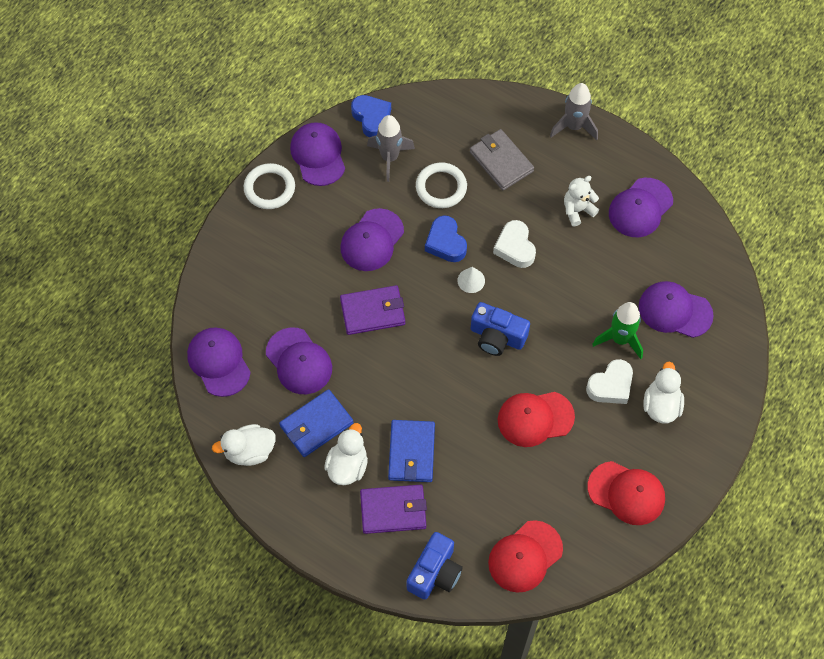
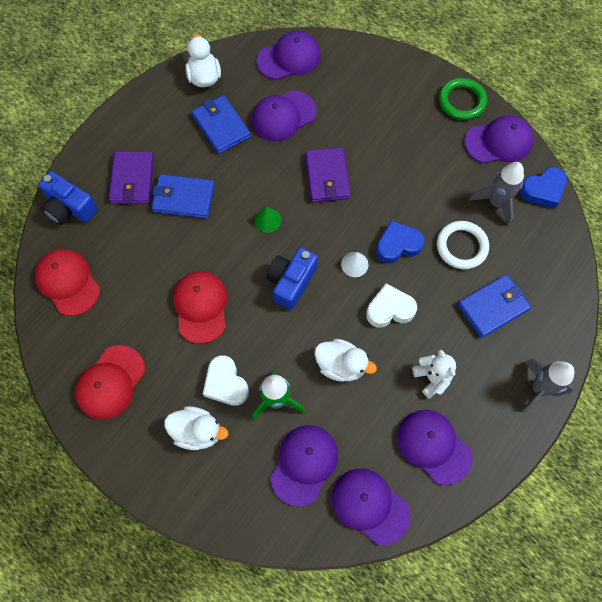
camera: 95 degrees right, 5 degrees up
white ring [244,163,295,209] -> green ring [439,78,487,120]
white duck [324,423,368,485] -> white duck moved to [314,339,377,382]
purple cap [340,208,404,271] -> purple cap moved to [332,469,411,545]
grey wallet [470,129,534,190] -> blue wallet [458,274,531,338]
none -> green cone [255,207,281,233]

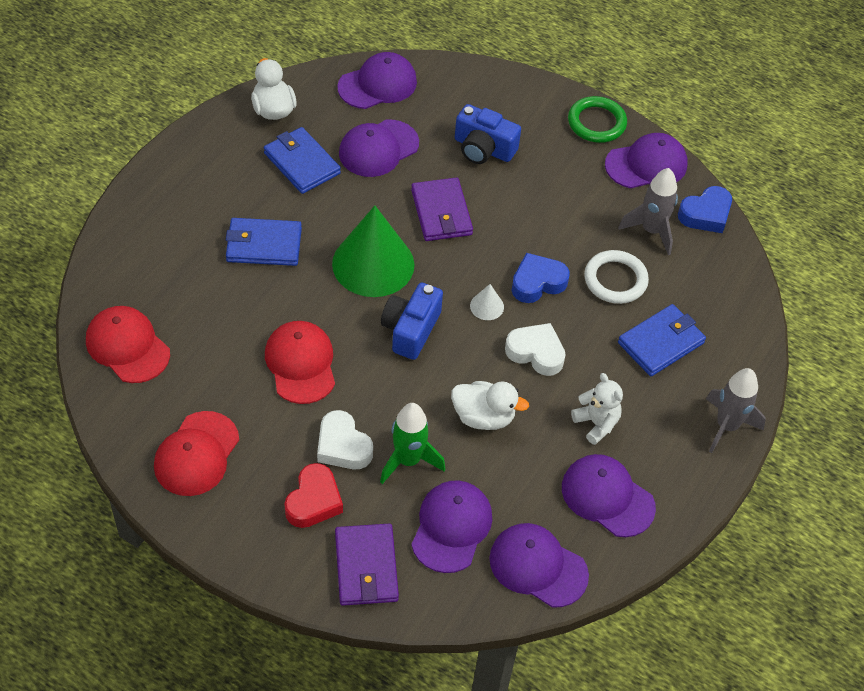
camera: 10 degrees left, 15 degrees down
blue camera [38,171,98,225] -> blue camera moved to [455,104,521,164]
purple wallet [109,151,154,204] -> purple wallet moved to [335,524,399,606]
white duck [164,406,228,450] -> red heart [284,463,343,528]
green cone [255,207,281,233] -> green cone [332,206,414,297], size x2.44
white heart [366,284,417,328] -> white heart turned 45 degrees clockwise [505,323,565,376]

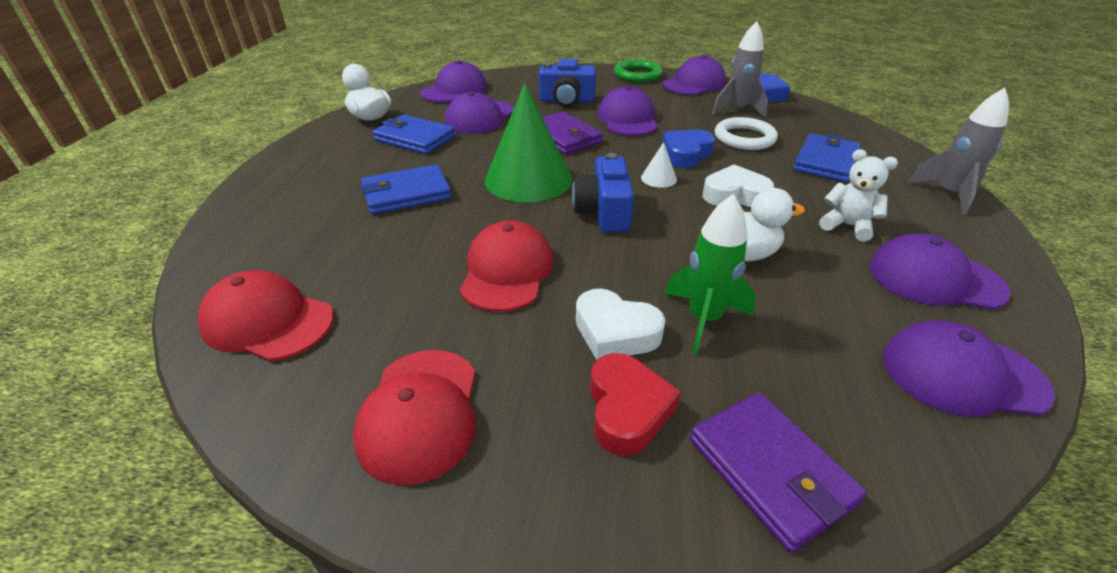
camera: 20 degrees left, 15 degrees down
red cap [265,321,335,404] -> red cap turned 45 degrees clockwise [460,221,553,312]
purple cap [411,481,492,573] -> purple cap moved to [598,86,658,136]

